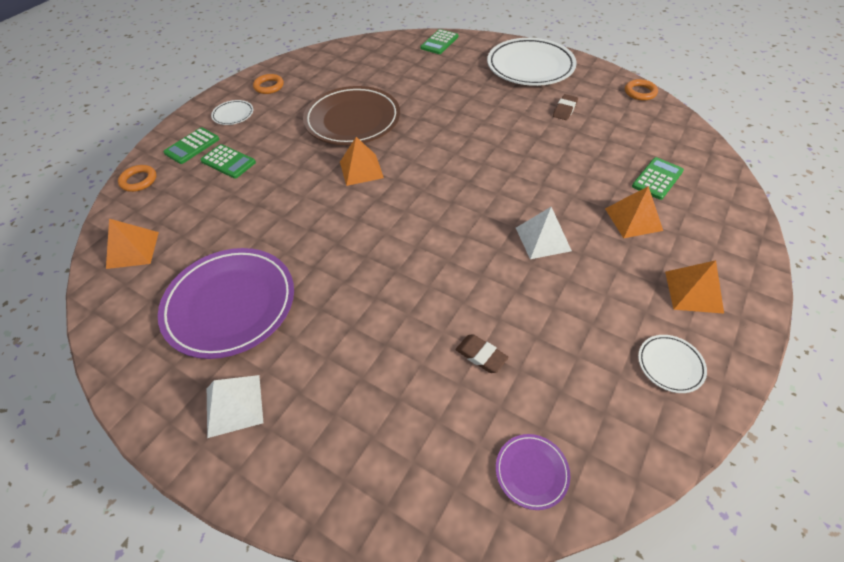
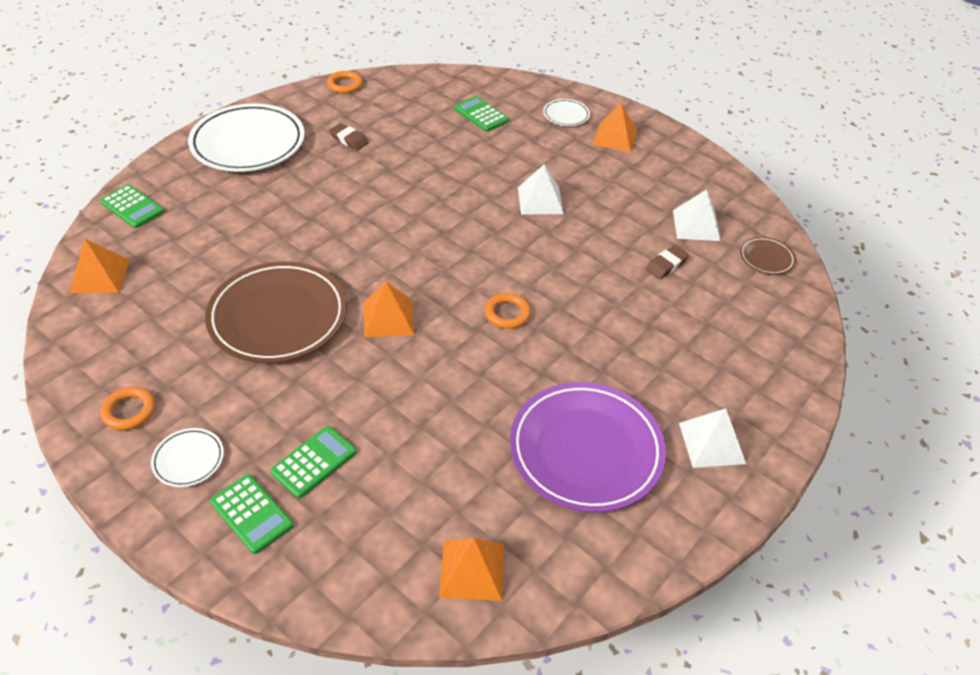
camera: 85 degrees left, 5 degrees down
orange ring [118,165,156,192] -> orange ring moved to [484,293,531,329]
purple plate [496,434,570,510] -> brown plate [740,237,796,275]
orange pyramid [605,186,663,238] -> orange pyramid moved to [69,239,130,293]
white plate [638,335,707,393] -> white plate moved to [543,99,590,126]
none -> white pyramid [673,189,721,241]

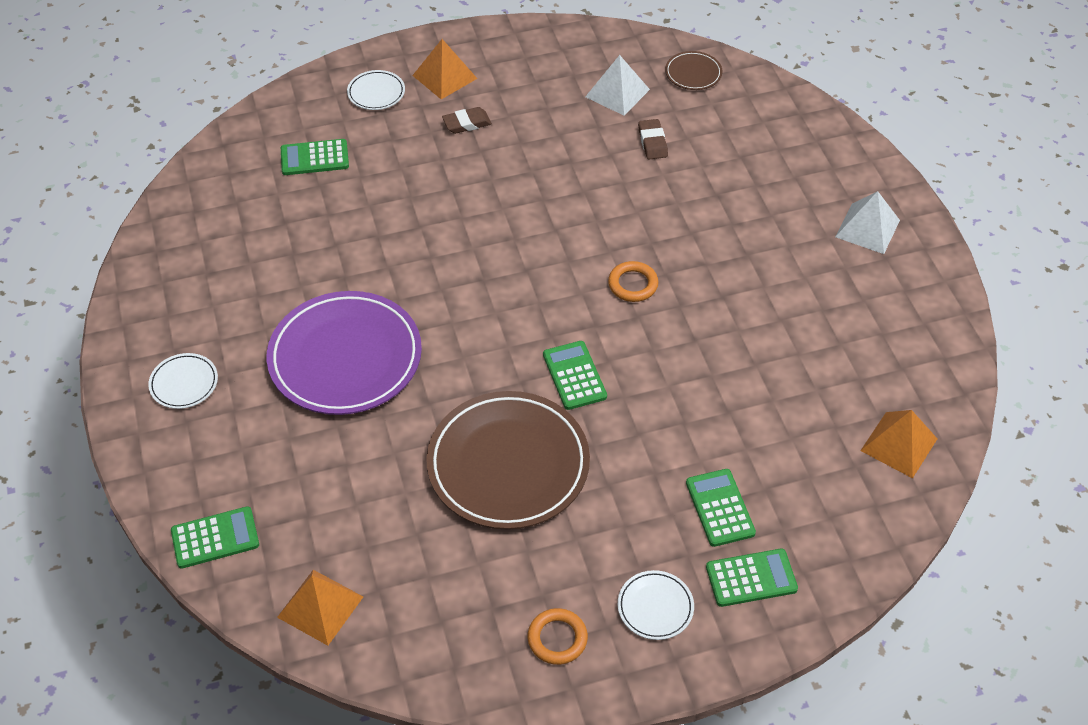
camera: 55 degrees left, 5 degrees up
white plate [188,104,305,172] -> white plate [148,353,218,409], size x0.44
orange ring [327,71,363,94] -> none
brown eraser [329,123,369,150] -> brown eraser moved to [442,107,492,134]
orange pyramid [364,282,414,338] -> green calculator [543,341,607,410]
purple plate [510,382,666,513] -> purple plate moved to [267,291,422,415]
white pyramid [518,165,564,214] -> none

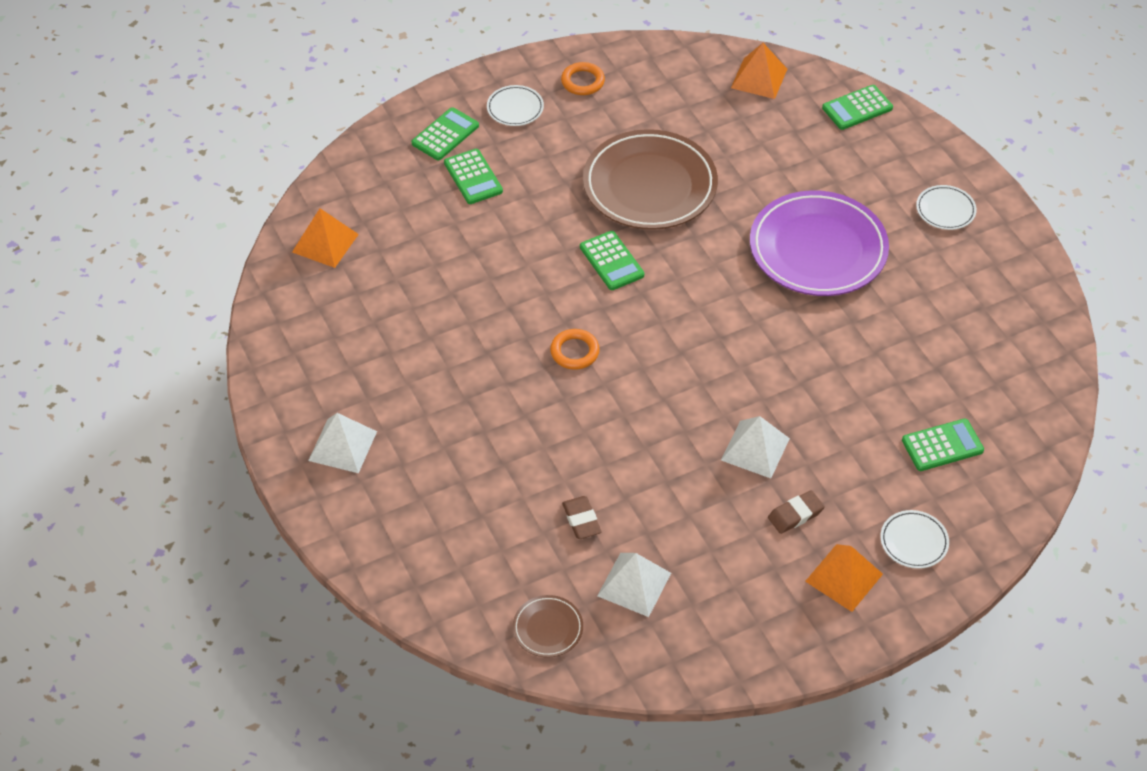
camera: 170 degrees right, 0 degrees up
green calculator [706,549,798,607] -> green calculator turned 150 degrees clockwise [411,107,479,160]
none -> white pyramid [721,416,790,478]

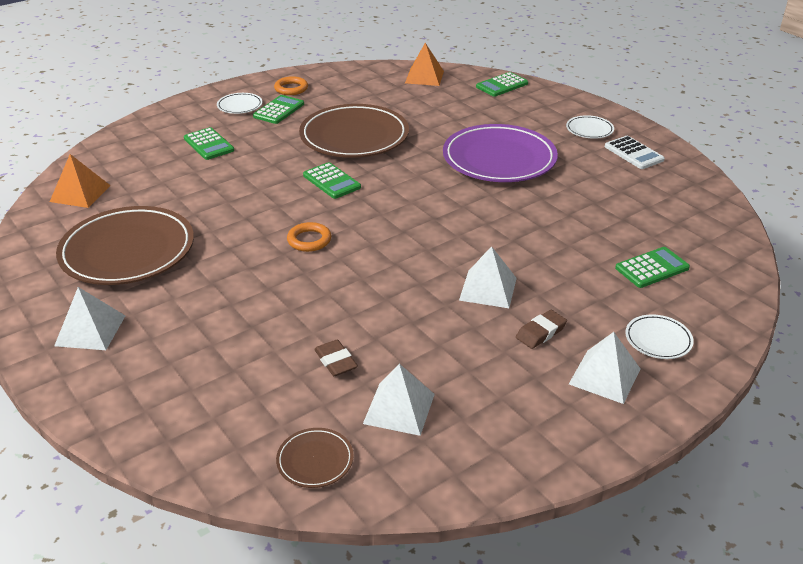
camera: 10 degrees left, 15 degrees down
green calculator [411,107,479,160] -> green calculator moved to [253,95,304,124]
orange pyramid [805,544,883,612] -> white pyramid [569,332,640,404]
none -> brown plate [56,206,194,285]
none -> white calculator [605,136,665,169]

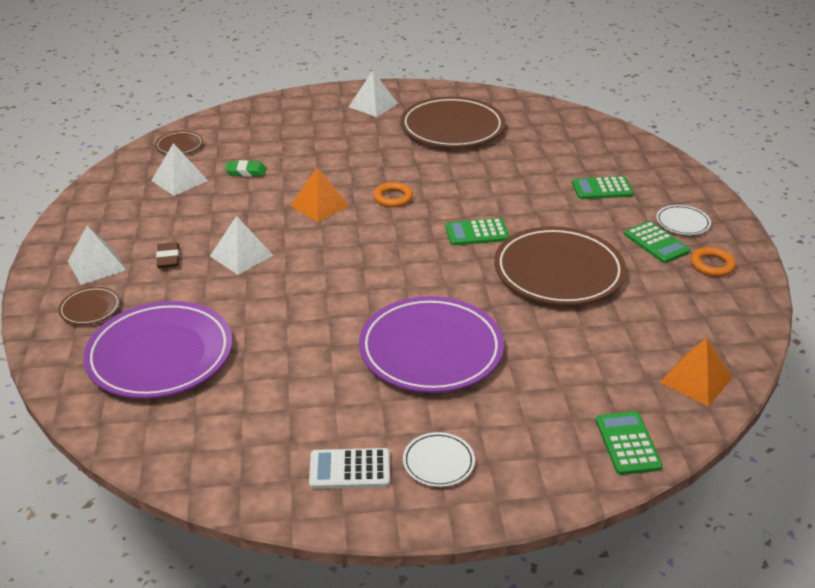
camera: 120 degrees right, 0 degrees up
orange pyramid [50,154,111,208] -> orange pyramid moved to [290,167,349,222]
brown eraser [314,340,358,376] -> green eraser [225,160,266,177]
green calculator [615,247,690,288] -> purple plate [83,301,232,399]
white plate [625,314,694,359] -> brown plate [58,287,121,325]

